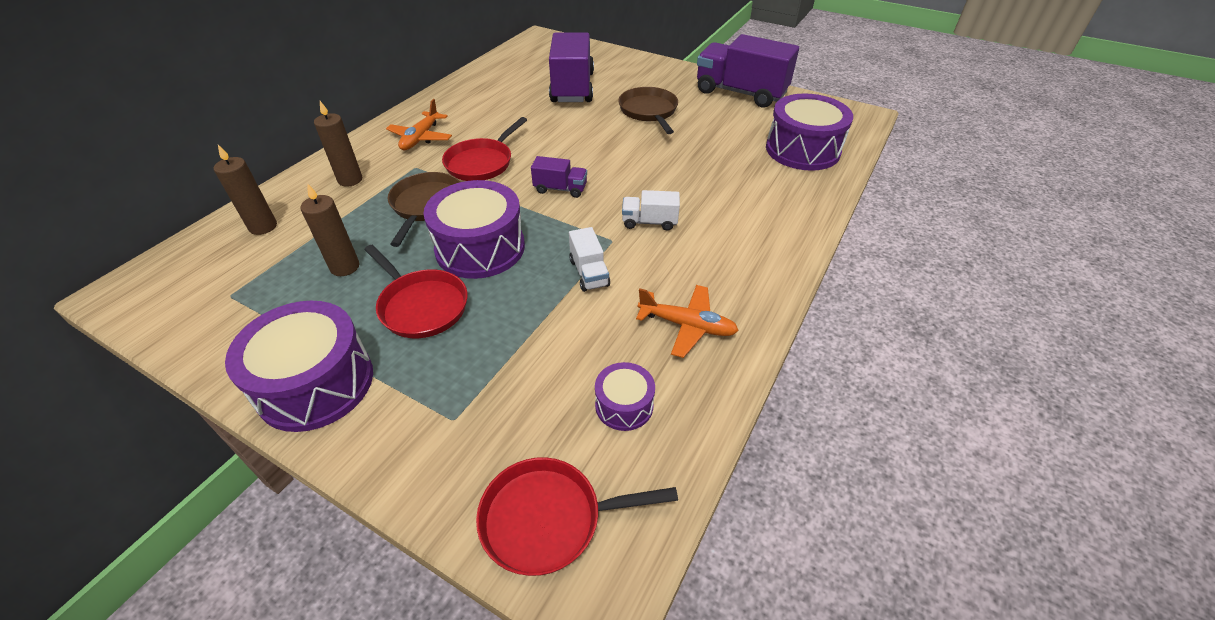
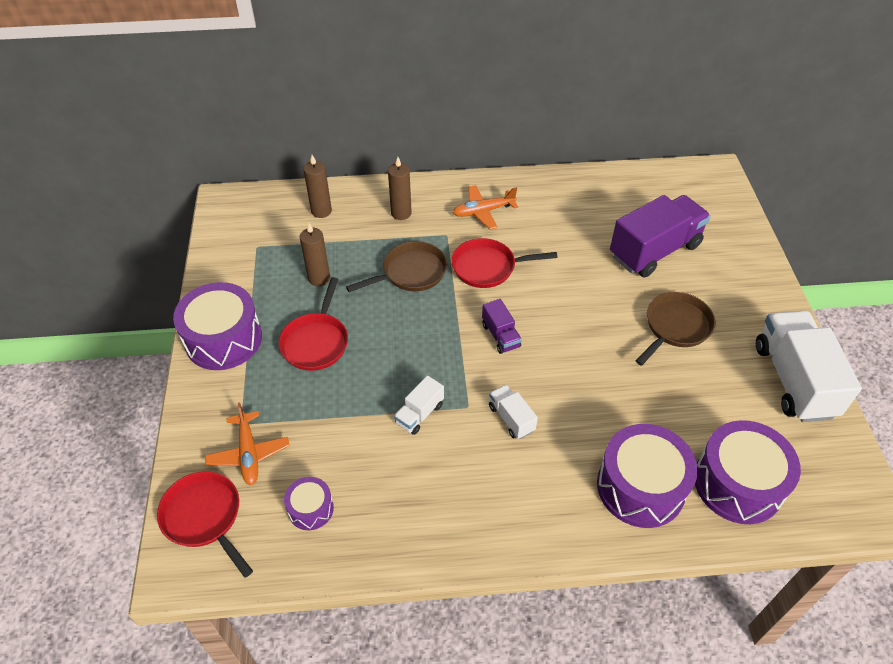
camera: 55 degrees right, 5 degrees up
purple drum [423,180,525,279] -> purple drum moved to [597,424,698,528]
orange plane [636,285,739,358] -> orange plane moved to [205,402,290,485]
purple truck [697,34,799,108] -> white truck [756,311,862,422]

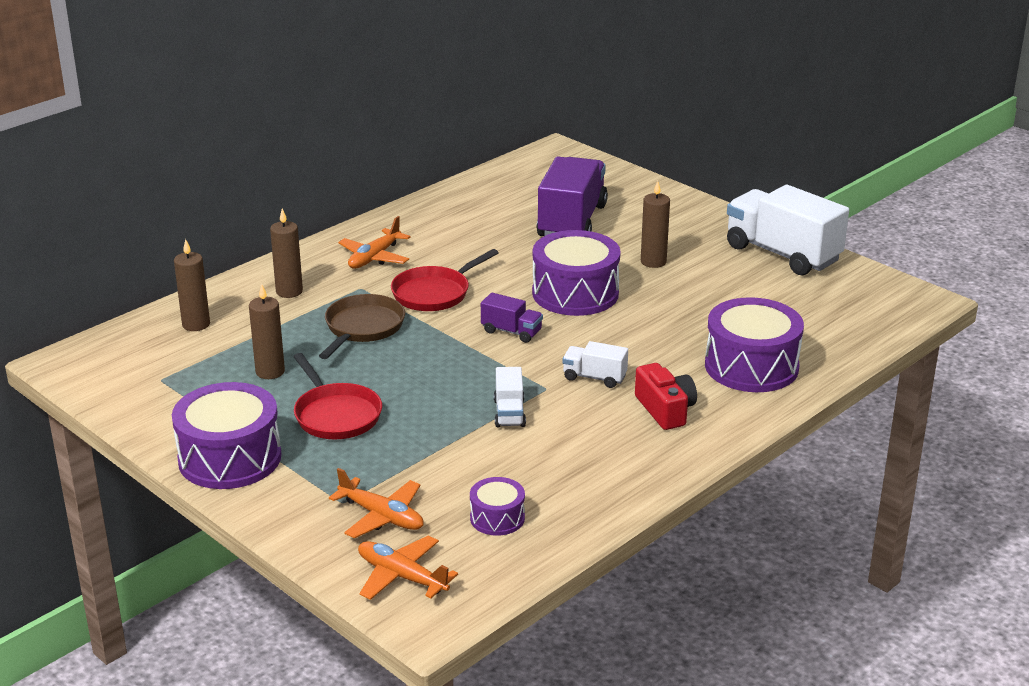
camera: 40 degrees left, 20 degrees down
red pan [157,471,253,578] -> orange plane [358,536,458,600]
brown pan [635,292,716,366] -> brown candle [641,181,670,268]
purple drum [695,420,801,524] -> purple drum moved to [532,230,621,316]
none -> red camera [635,363,697,430]

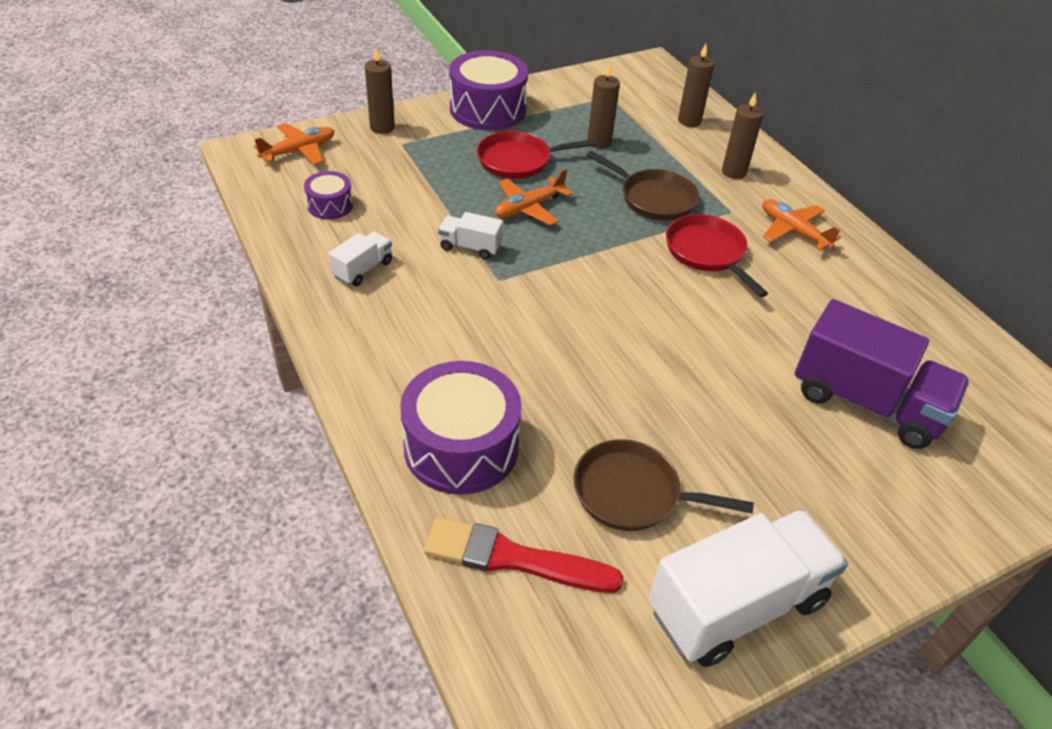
camera: 105 degrees right, 15 degrees up
orange plane [329,468,424,539] -> orange plane moved to [495,169,573,225]
purple truck [481,293,543,343] -> none
purple drum [532,230,621,316] -> none
white truck [562,341,628,388] -> white truck moved to [329,231,392,286]
red camera [635,363,697,430] -> none
brown candle [641,181,670,268] -> brown candle moved to [365,47,395,134]
none -> red brush [424,517,624,593]
none -> brown pan [574,439,754,531]

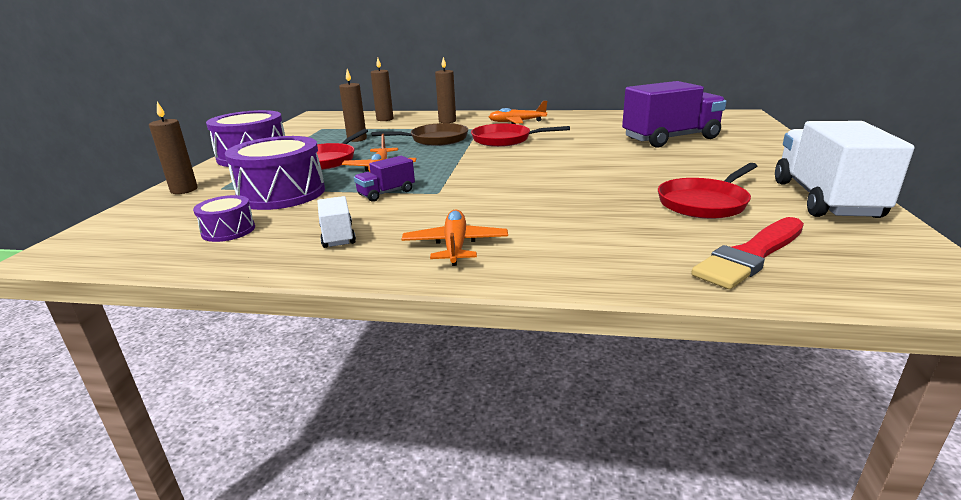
camera: 50 degrees left, 20 degrees down
orange plane [254,123,334,165] -> orange plane moved to [401,209,508,266]
purple drum [400,361,522,495] -> purple drum moved to [225,136,325,210]
white truck [438,212,503,260] -> purple truck [354,156,415,202]
brown pan [574,439,754,531] -> red pan [658,163,757,219]

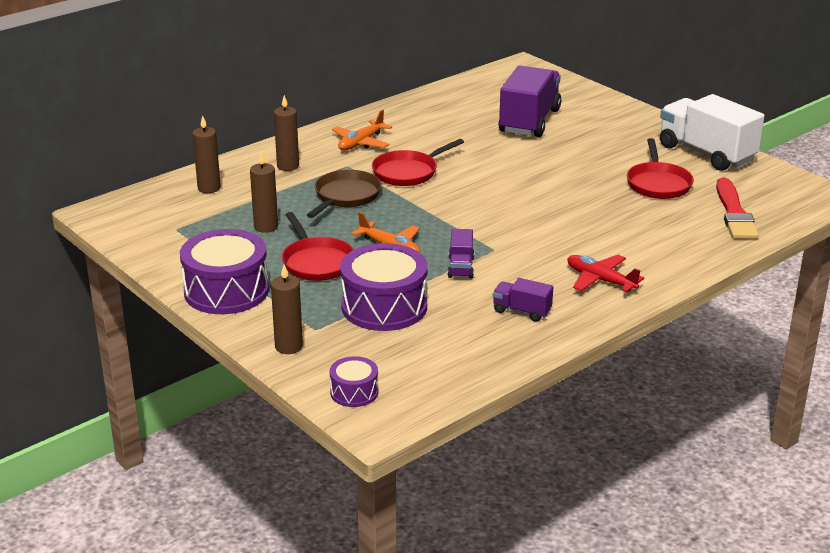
camera: 50 degrees left, 5 degrees up
purple drum [193,195,255,242] -> purple drum moved to [329,356,378,407]
white truck [317,196,356,248] -> purple truck [493,278,553,322]
orange plane [401,209,508,266] -> red plane [567,255,644,292]

